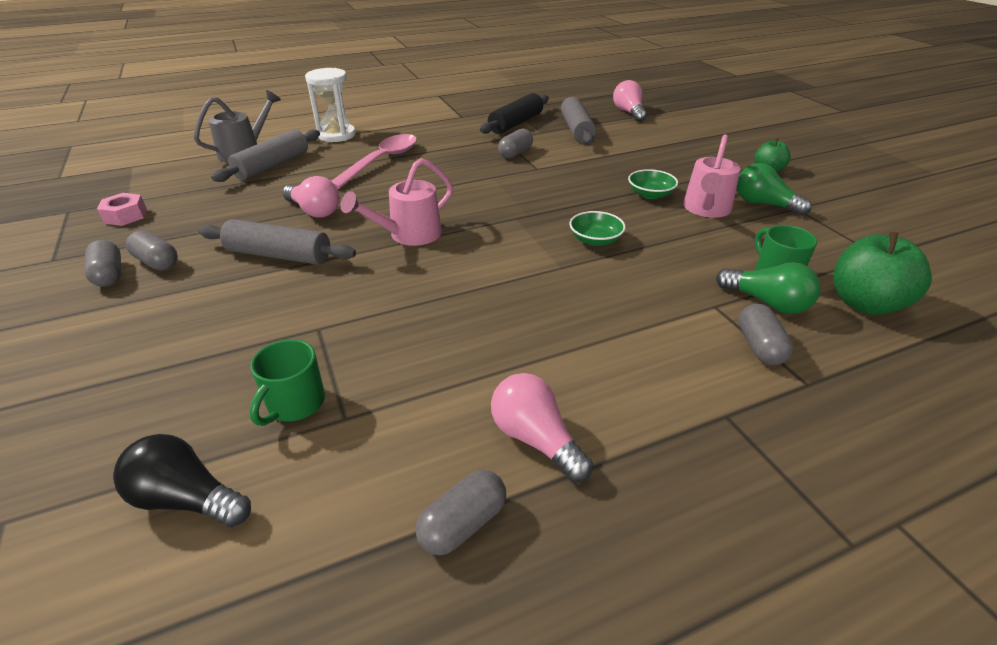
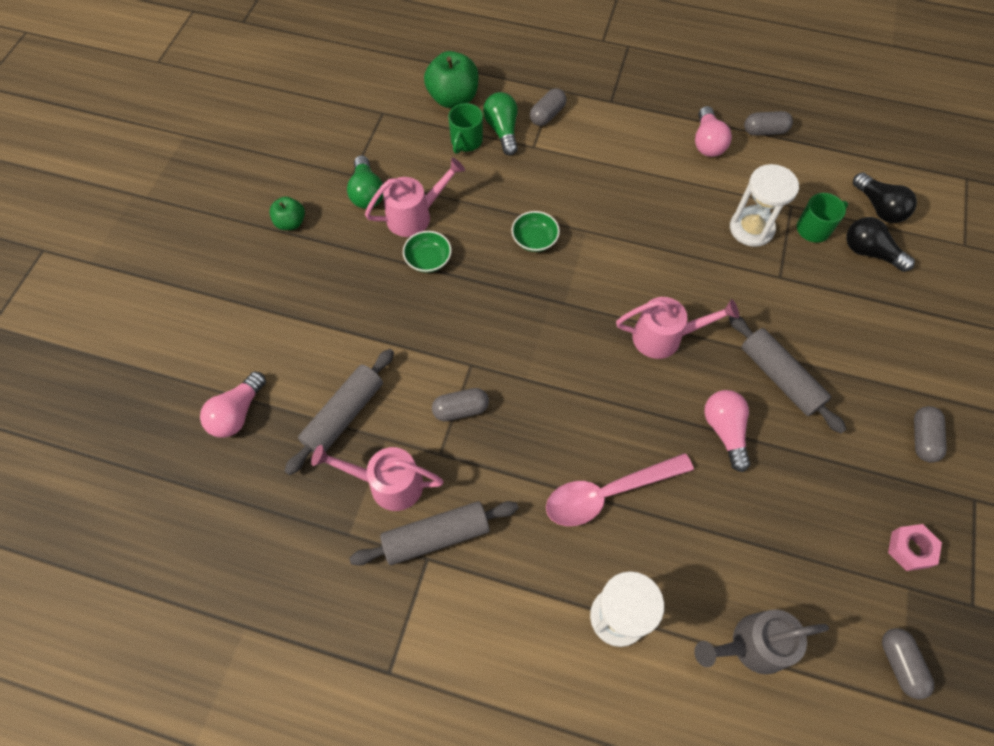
camera: 140 degrees left, 25 degrees up
grey capsule [126,231,178,270] -> grey capsule moved to [882,628,934,699]
grey rolling pin [211,129,320,182] -> grey rolling pin moved to [349,501,518,566]
black rolling pin [480,93,549,134] -> pink watering can [311,445,444,511]
none -> white hourglass [730,164,799,247]
none -> black light bulb [846,217,915,272]

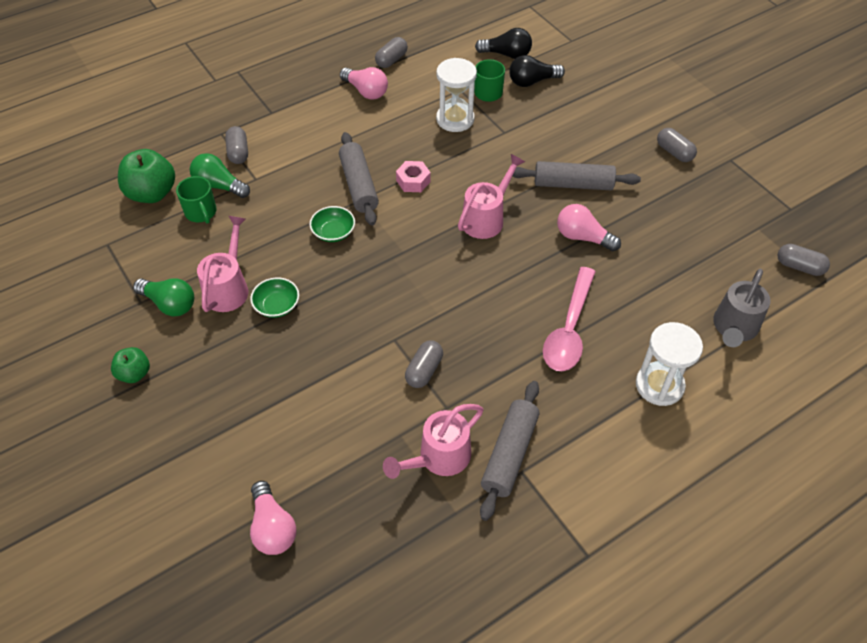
camera: 50 degrees left, 10 degrees down
grey rolling pin [285,349,394,475] -> grey rolling pin moved to [339,132,379,225]
pink nut [888,524,942,571] -> pink nut moved to [396,161,431,192]

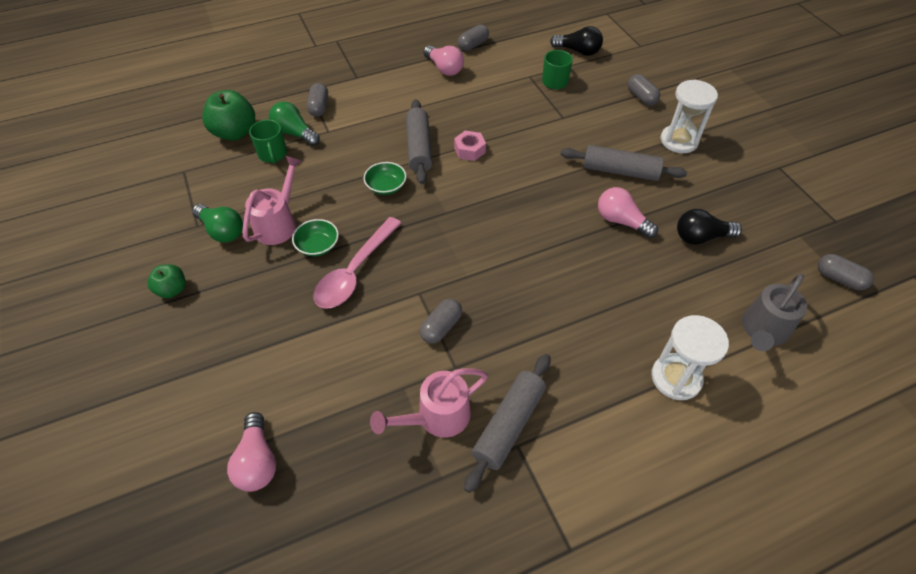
camera: 10 degrees right, 0 degrees up
white hourglass [436,58,477,132] -> white hourglass moved to [661,80,718,153]
pink watering can [458,154,525,239] -> none
black light bulb [509,55,565,87] -> black light bulb moved to [677,209,742,245]
pink spoon [543,267,596,371] -> pink spoon moved to [314,217,401,309]
grey capsule [657,128,697,162] -> grey capsule moved to [627,74,660,106]

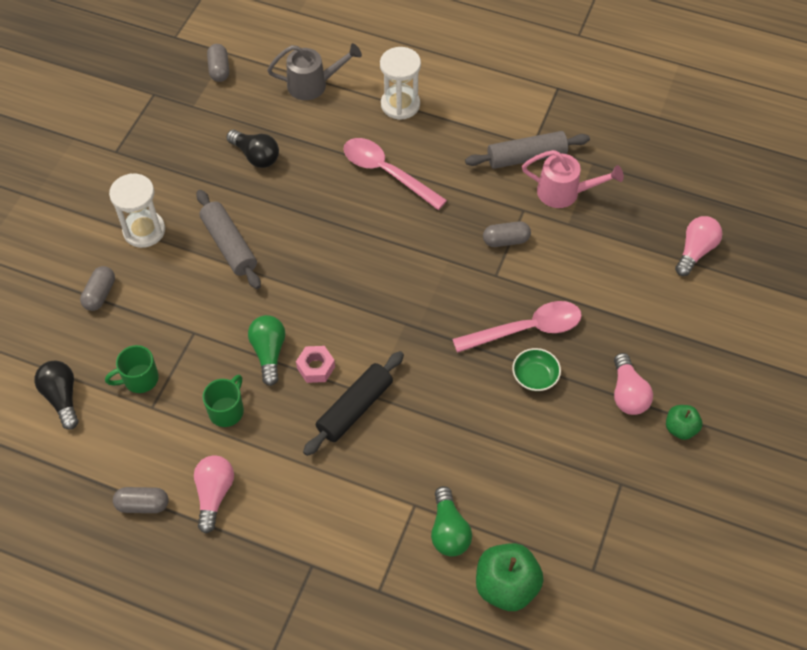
camera: 135 degrees left, 5 degrees up
green light bulb [192,204,243,243] -> green light bulb moved to [248,315,285,386]
pink watering can [243,156,302,245] -> none
green mug [249,120,287,164] -> green mug moved to [203,375,244,427]
grey capsule [307,83,328,117] -> none
green bowl [364,162,406,195] -> none
grey rolling pin [406,99,432,184] -> black rolling pin [303,351,404,456]
pink light bulb [598,187,658,238] -> pink light bulb moved to [614,353,653,415]
none -> pink spoon [344,138,447,210]

